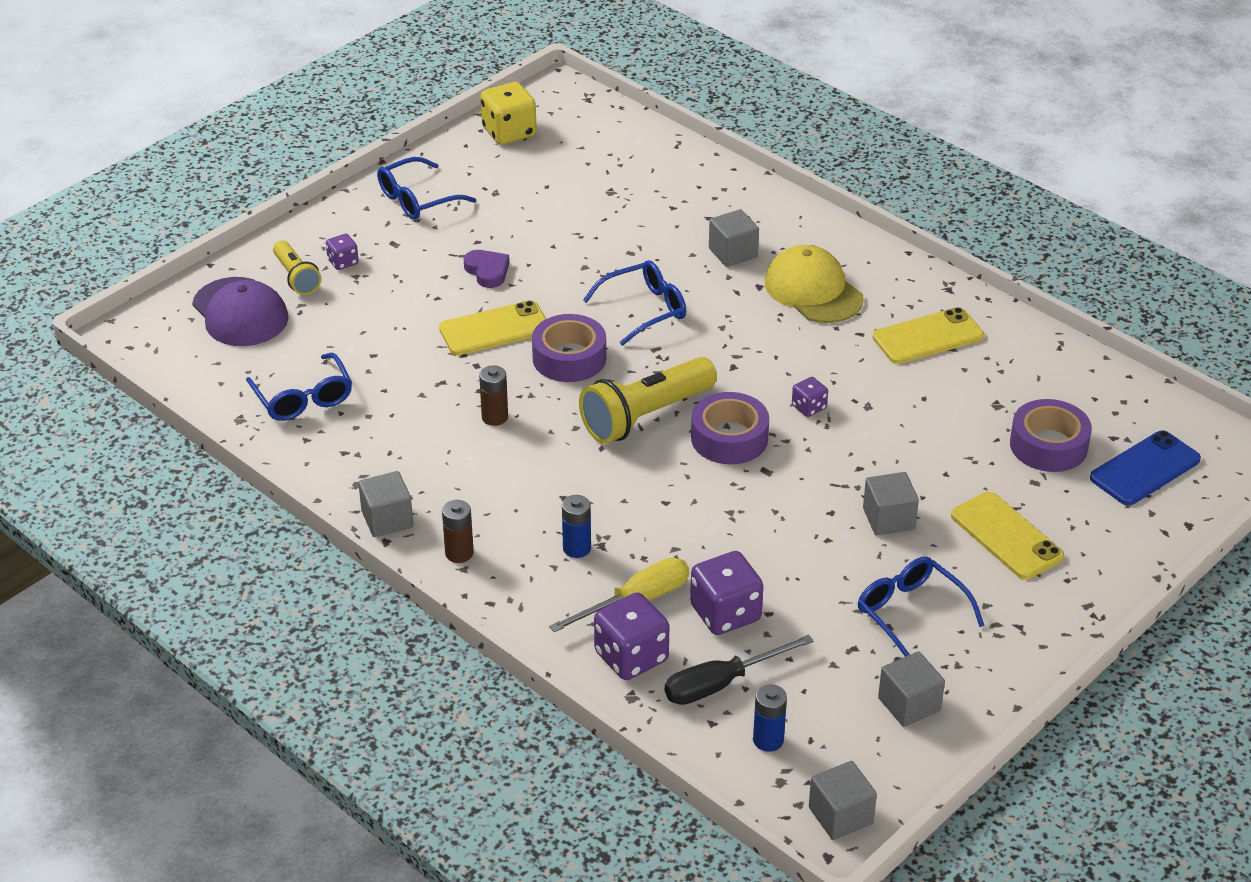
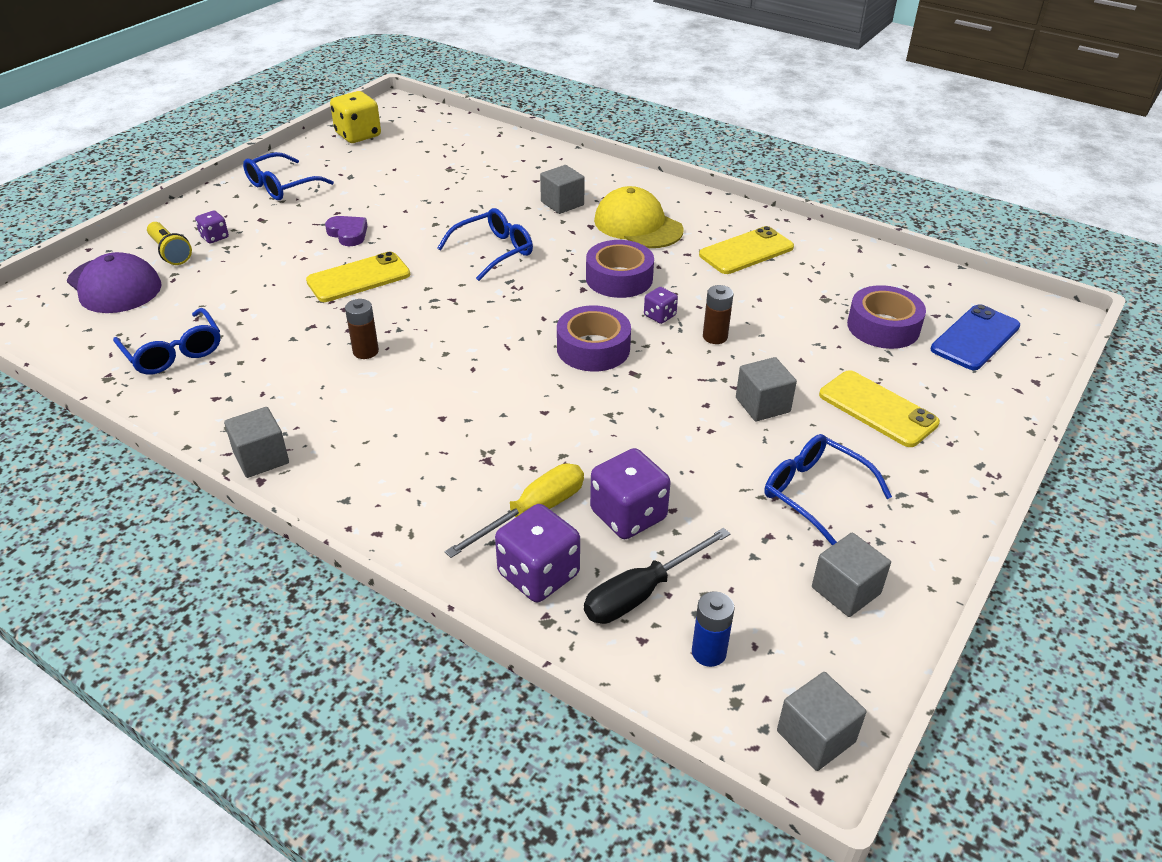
camera: 10 degrees left, 0 degrees up
brown battery [442,500,474,563] -> brown battery moved to [703,285,733,344]
purple tape [532,314,606,382] -> purple tape moved to [586,240,654,298]
blue battery [562,495,591,558] -> none
yellow flashlight [579,357,717,444] -> none

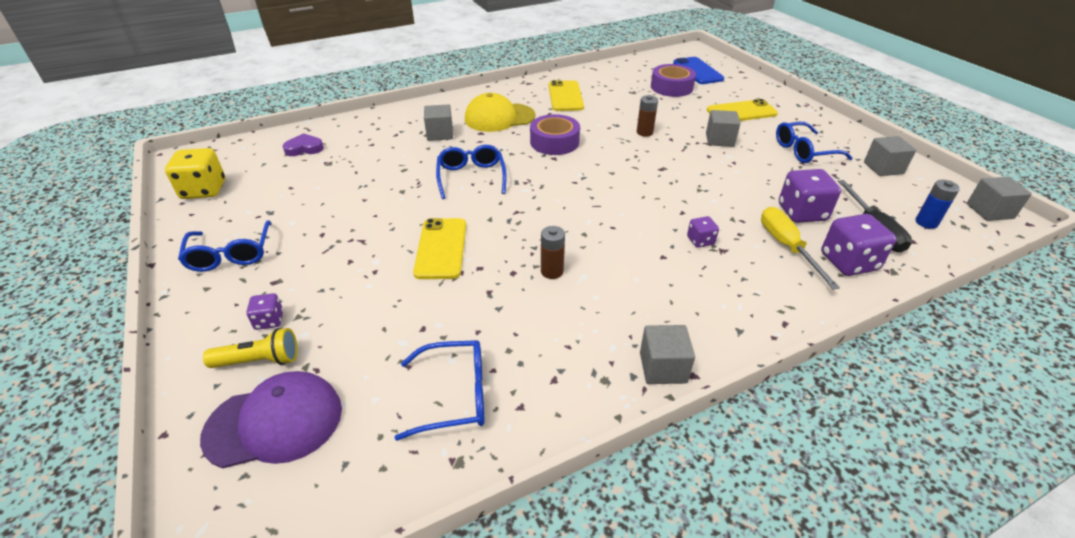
camera: 60 degrees left, 0 degrees up
purple heart [325,216,367,246] -> purple heart moved to [283,133,324,156]
purple tape [557,305,631,372] -> none
purple dice [644,287,678,324] -> purple dice moved to [687,216,719,248]

